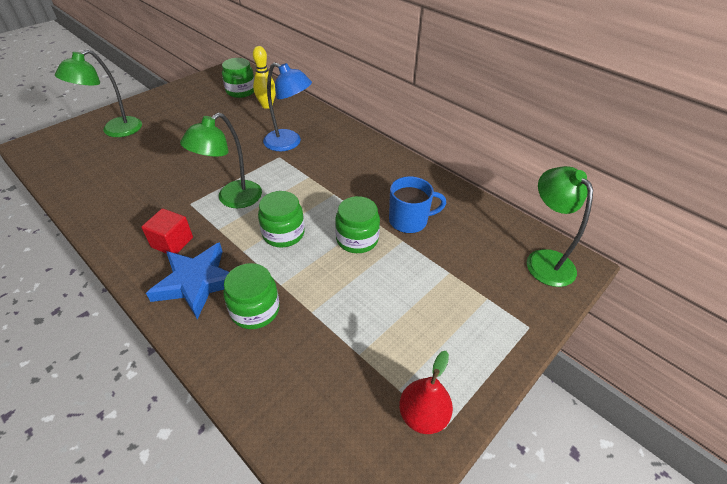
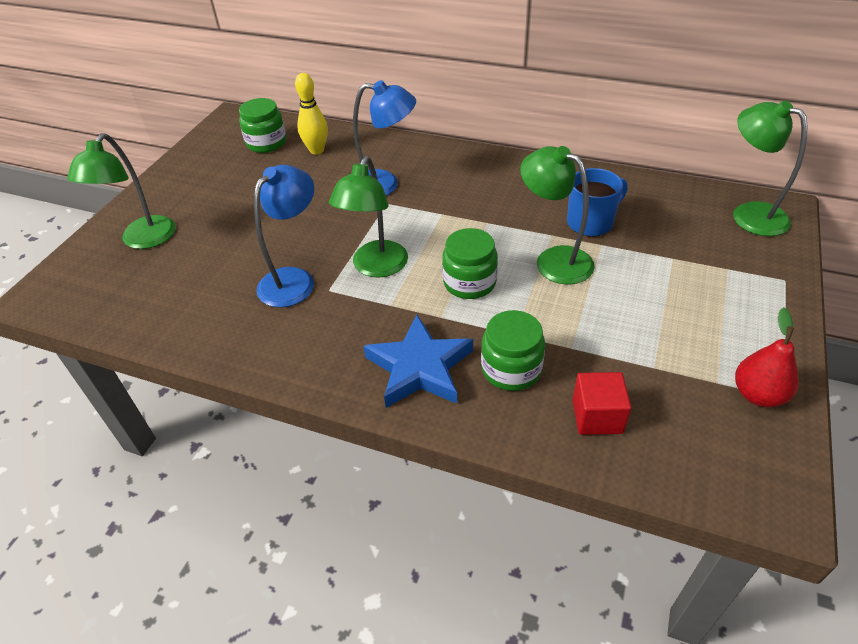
camera: 20 degrees left, 0 degrees up
red cube [141,208,193,254] -> red cube moved to [572,372,631,435]
green jar [335,196,380,253] -> green lamp [520,146,595,284]
none -> blue lamp [254,165,314,307]

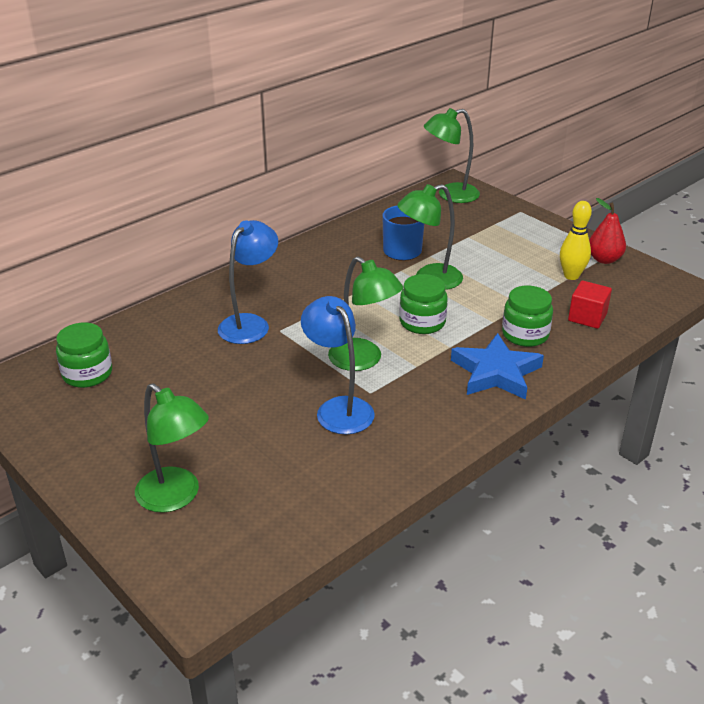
camera: 65 degrees left, 10 degrees down
yellow bowling pin [295,73,328,154] -> yellow bowling pin moved to [560,201,592,280]

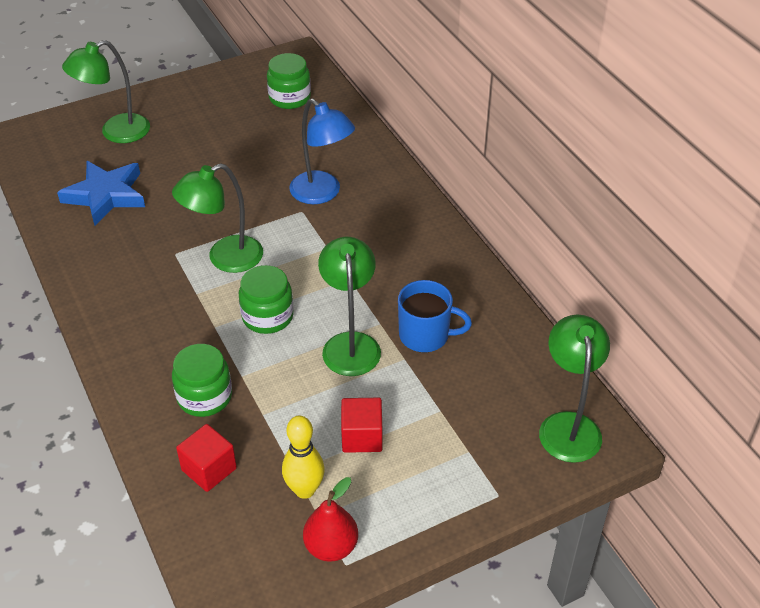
camera: 105 degrees right, 10 degrees up
blue lamp [301,296,375,434] -> none
blue star [451,333,544,400] -> blue star moved to [57,161,145,226]
none -> red cube [341,398,382,453]

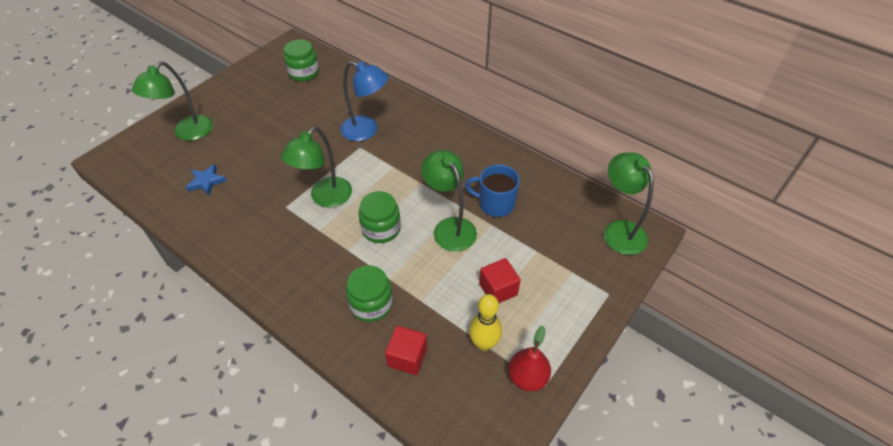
camera: 25 degrees left, 5 degrees up
blue star [57,161,145,226] -> blue star [186,164,227,195], size x0.56
blue mug [398,280,472,353] -> blue mug turned 150 degrees counterclockwise [465,164,520,217]

